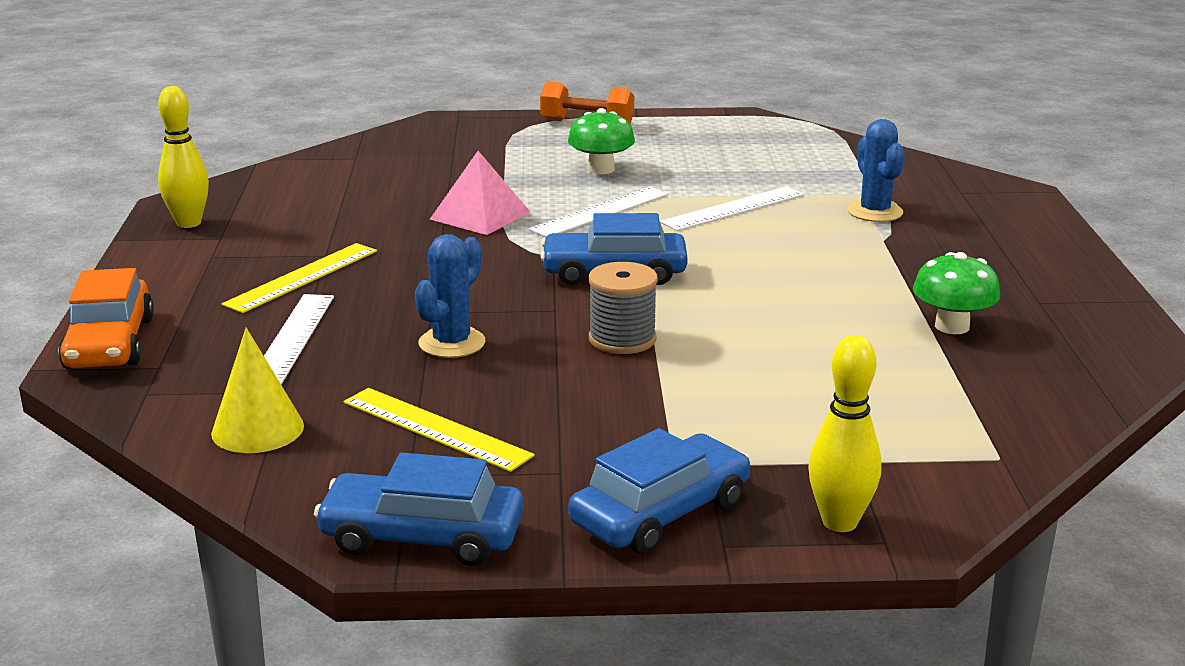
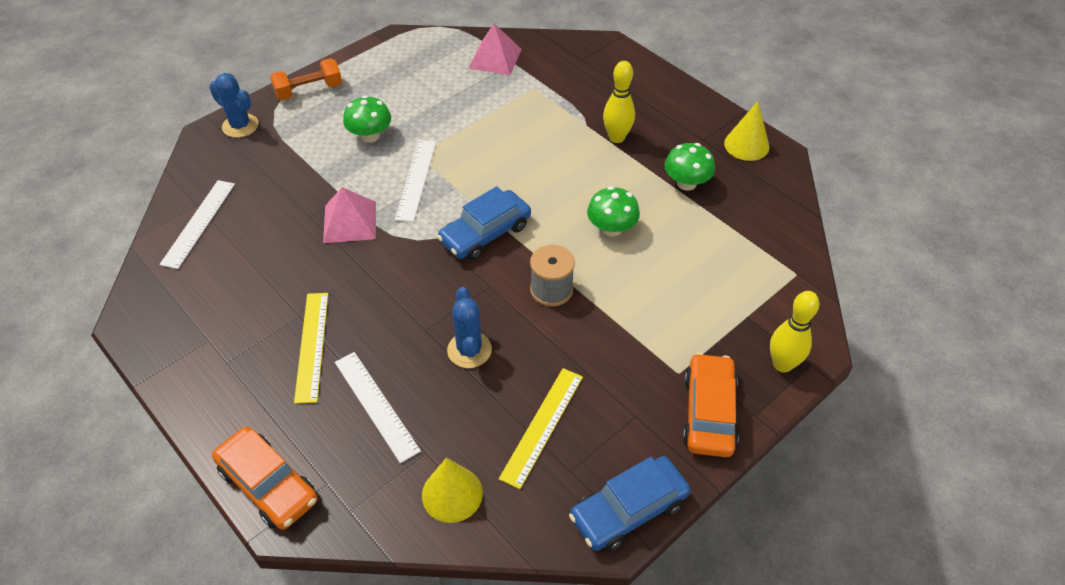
camera: 40 degrees left, 25 degrees up
yellow bowling pin [158,86,209,228] -> yellow bowling pin moved to [603,61,635,143]
yellow ruler [344,388,535,472] -> yellow ruler turned 60 degrees counterclockwise [499,368,583,489]
blue car [568,428,751,554] -> orange car [683,353,739,457]
white ruler [660,186,805,231] -> white ruler moved to [159,180,235,269]
blue cactus [847,119,905,222] -> blue cactus moved to [209,73,259,138]
none -> pink pyramid [469,24,522,75]
none -> green mushroom [587,186,640,237]
none -> yellow cone [724,101,770,161]

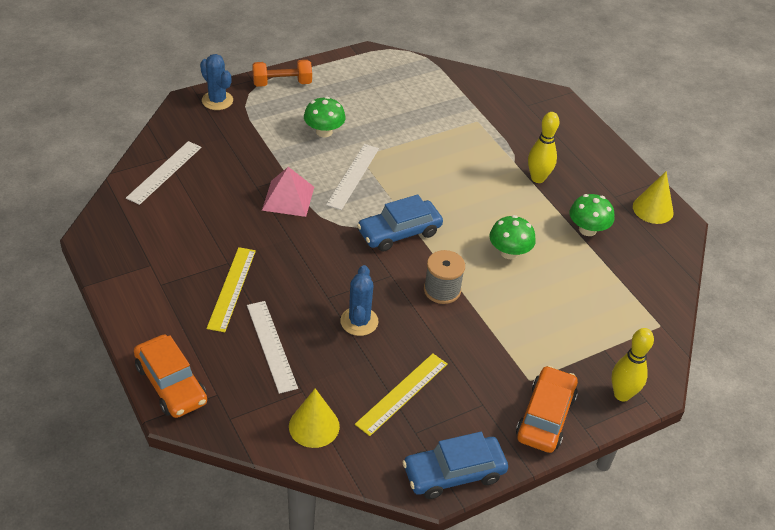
camera: 10 degrees right, 5 degrees down
pink pyramid [469,24,522,75] -> none

